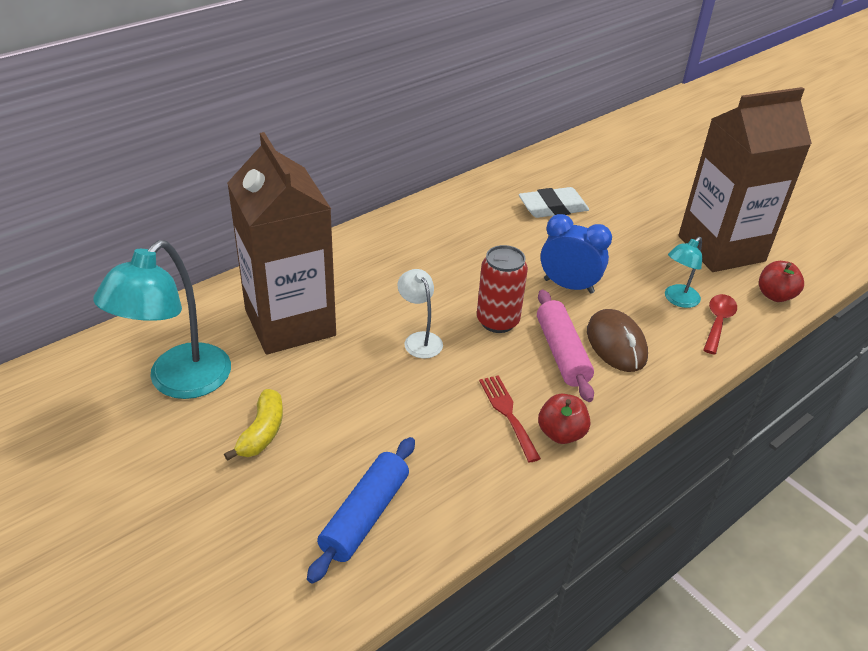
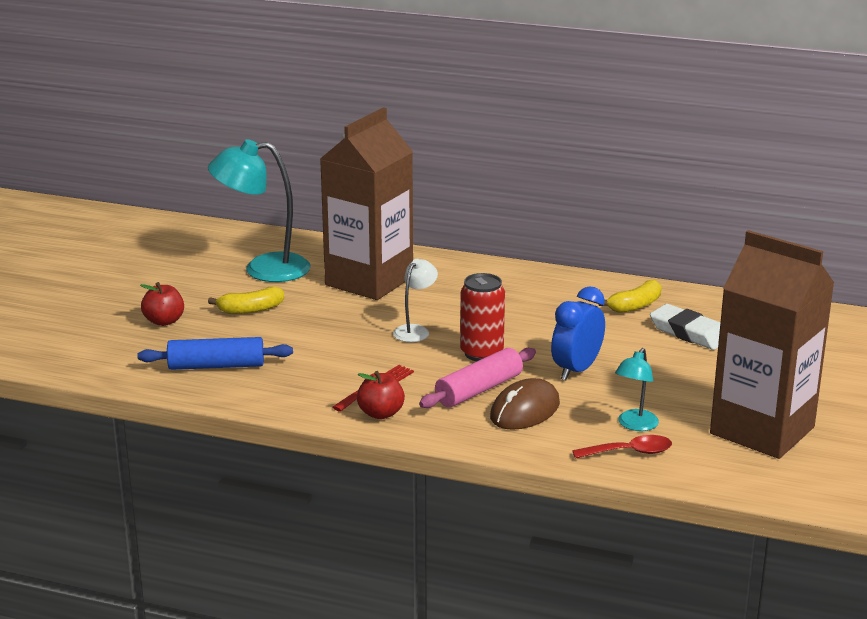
camera: 60 degrees right, 15 degrees down
blue clock [541,214,612,294] -> blue clock turned 135 degrees counterclockwise [551,286,605,380]
turquoise lamp [665,237,702,308] -> turquoise lamp turned 75 degrees counterclockwise [615,348,659,431]
red apple [759,261,804,302] -> red apple moved to [140,282,184,326]
none -> yellow banana [598,280,661,313]

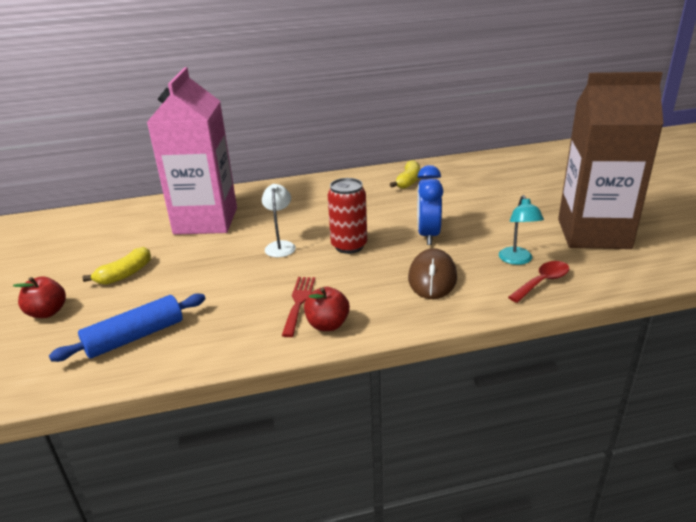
camera: 30 degrees left, 5 degrees up
turquoise lamp [208,139,311,282] -> none
brown carton [320,107,413,300] -> pink carton [147,67,237,235]
pink rolling pin [419,348,536,408] -> none
white eraser [650,304,720,350] -> none

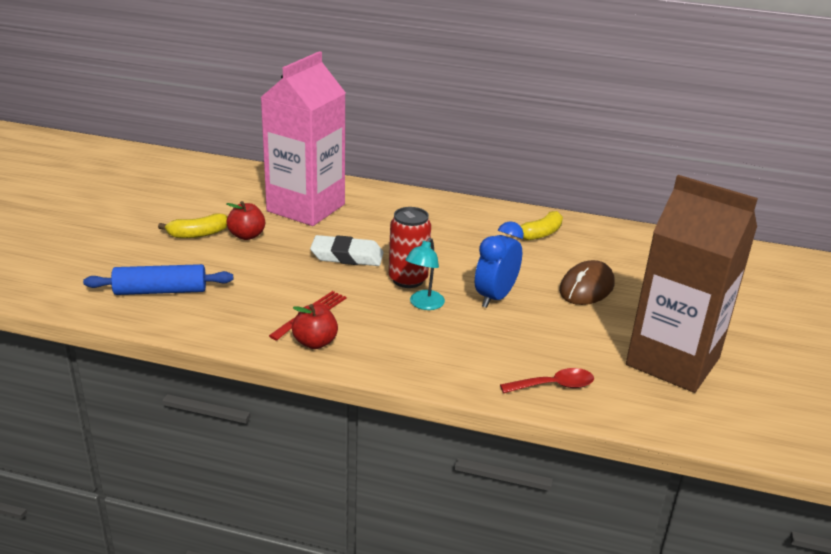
camera: 25 degrees right, 0 degrees up
red apple [13,276,66,318] -> red apple moved to [227,201,265,240]
white lamp [262,184,296,257] -> white eraser [310,235,384,266]
brown mouse [408,248,457,299] -> brown mouse moved to [559,260,615,305]
turquoise lamp [499,195,544,265] -> turquoise lamp moved to [405,238,445,310]

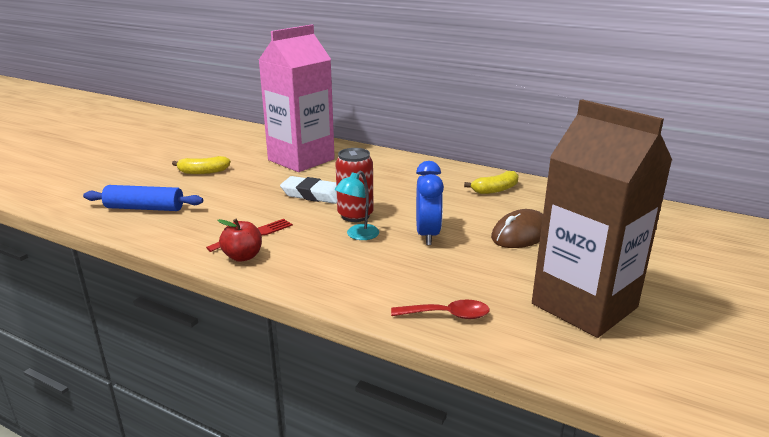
camera: 15 degrees right, 5 degrees down
red apple [227,201,265,240] -> none
blue clock [475,221,524,308] -> blue clock turned 135 degrees clockwise [416,161,444,245]

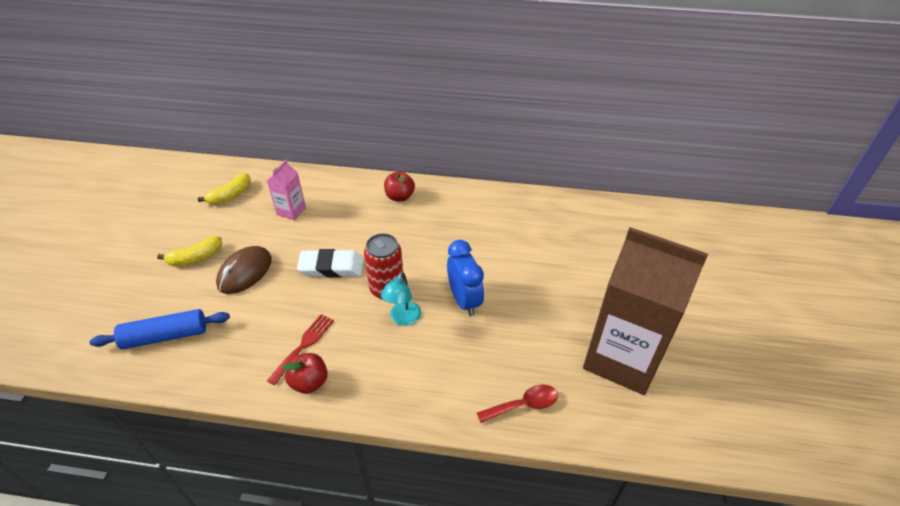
camera: 20 degrees left, 20 degrees up
pink carton [259,24,335,172] -> pink carton [267,160,306,221], size x0.42
yellow banana [464,171,518,194] -> yellow banana moved to [198,173,251,205]
brown mouse [491,209,543,248] -> brown mouse moved to [216,246,272,294]
none -> red apple [384,171,415,202]

